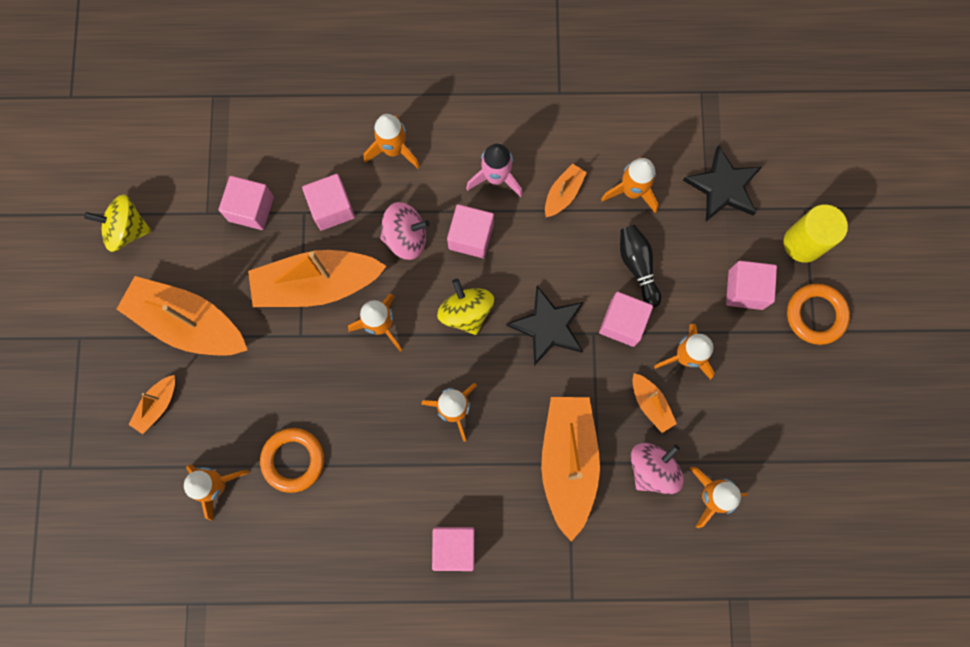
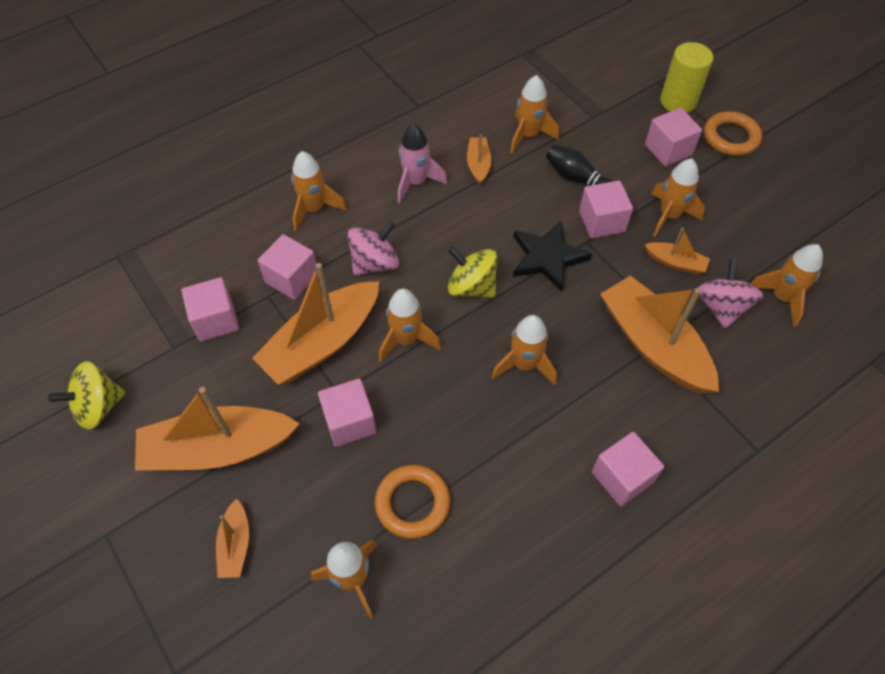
camera: 35 degrees left, 20 degrees down
pink cube [447,204,494,258] -> pink cube moved to [318,379,376,447]
black star [683,145,762,221] -> none

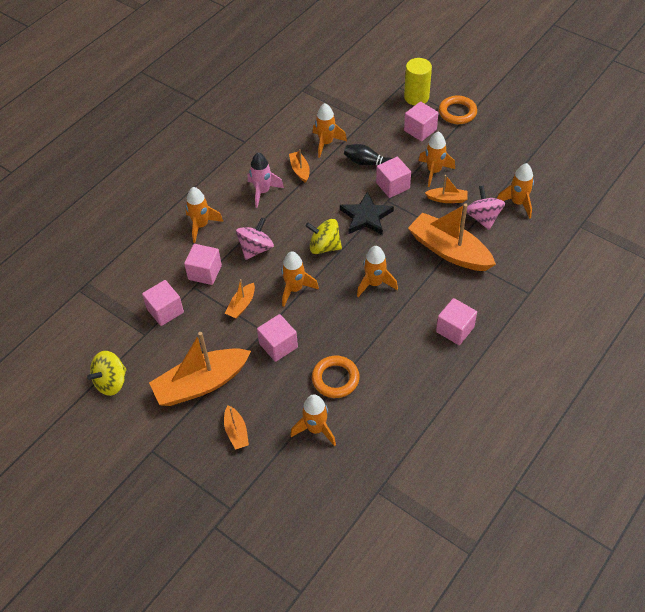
camera: 15 degrees left, 5 degrees down
orange boat [252,263,379,385] -> orange boat [225,279,255,319], size x0.47

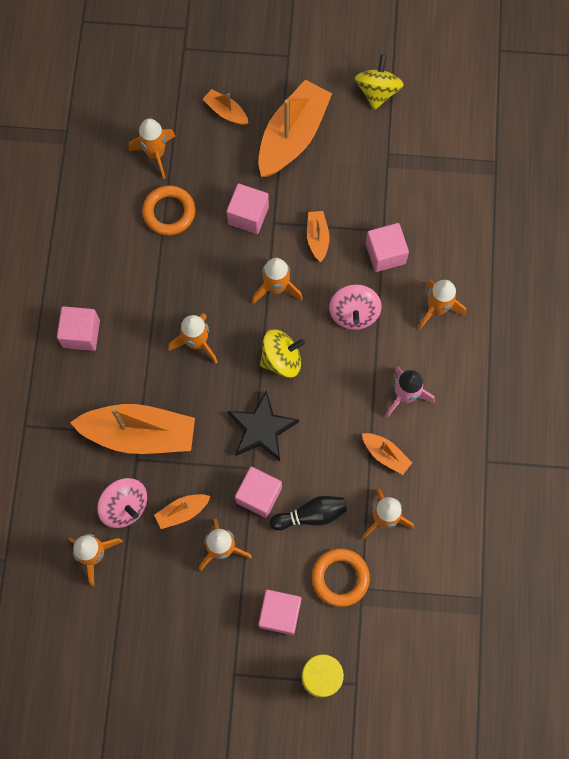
camera: 145 degrees right, 20 degrees up
pink cube [142,280,184,326] -> none
orange ring [439,96,477,124] -> orange ring moved to [312,548,370,607]

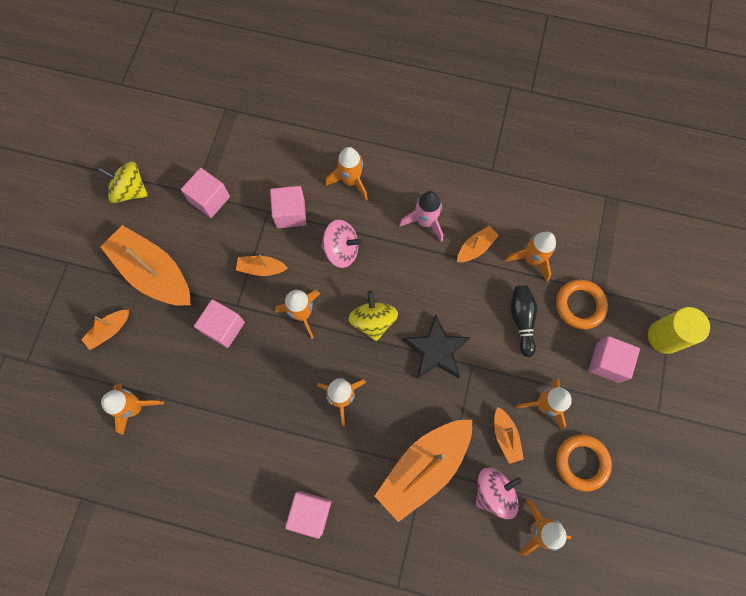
camera: 80 degrees left, 0 degrees up
orange boat [70,404,195,454] -> orange boat turned 150 degrees counterclockwise [375,420,472,522]
orange ring [142,185,195,235] -> orange ring moved to [556,434,612,492]
pink cube [235,467,282,518] -> pink cube moved to [181,168,230,218]

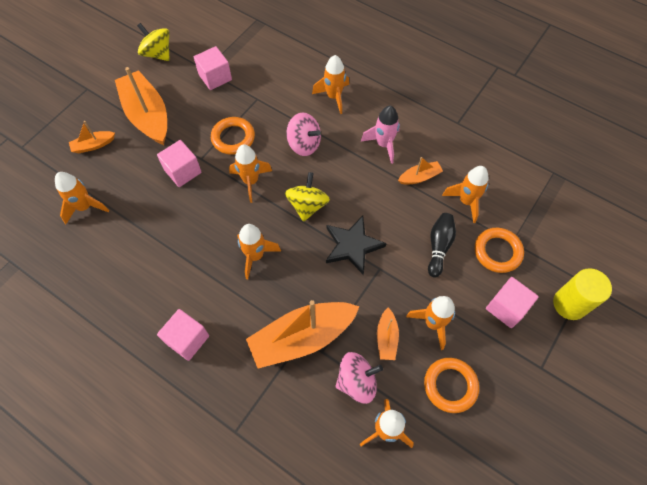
camera: 20 degrees right, 10 degrees down
orange boat [236,255,288,276] -> orange ring [211,117,255,155]
pink cube [270,186,307,228] -> none

